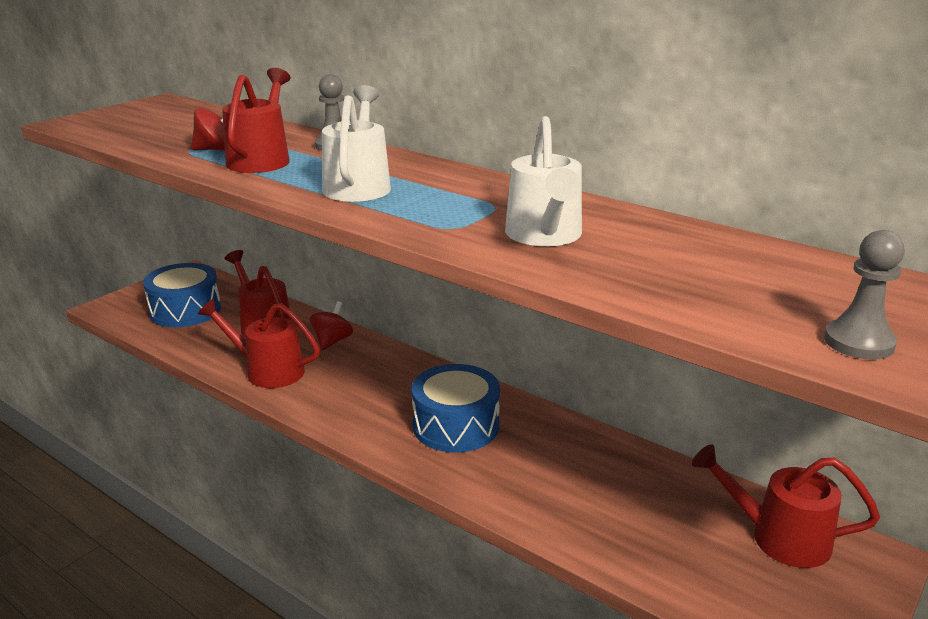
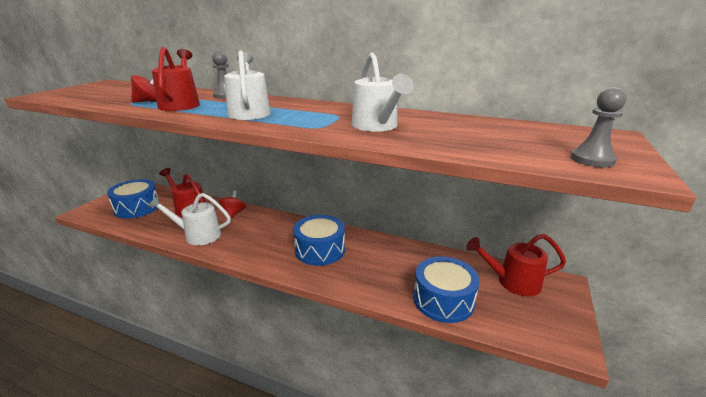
camera: 15 degrees left, 0 degrees up
red watering can [198,299,320,388] -> white watering can [148,193,231,245]
none -> blue drum [413,256,480,323]

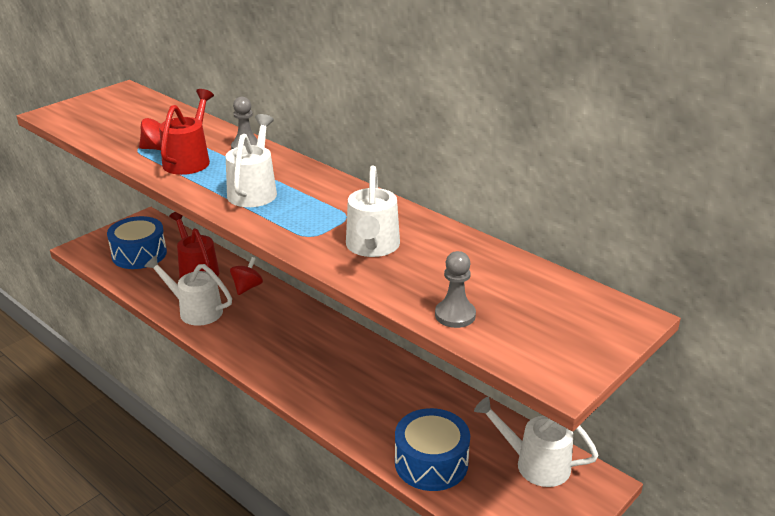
camera: 20 degrees right, 5 degrees up
blue drum [293,215,345,266] -> none
red watering can [466,234,566,296] -> white watering can [474,397,598,487]
grey pawn [571,87,626,168] -> grey pawn moved to [435,251,476,328]

